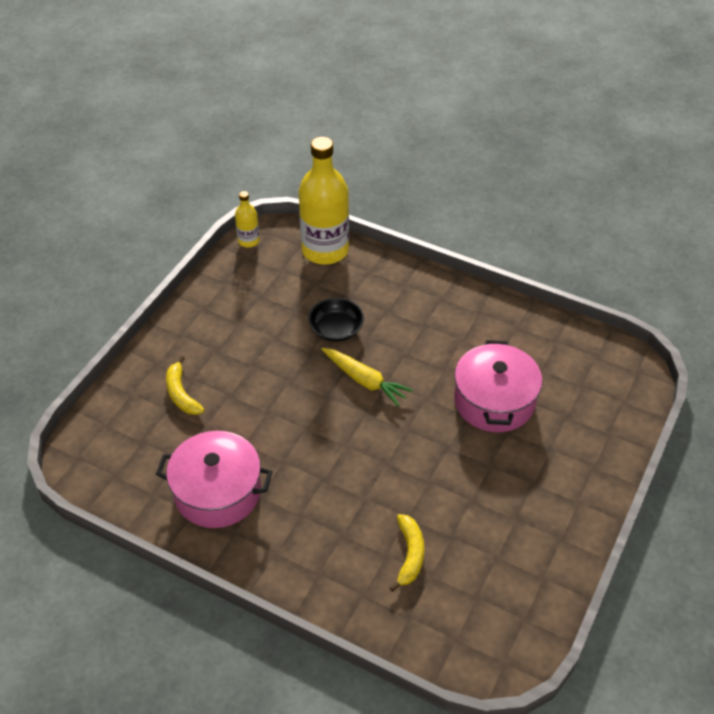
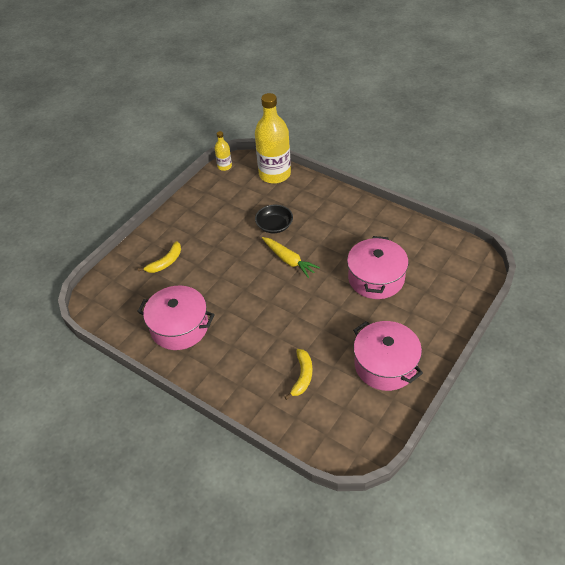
camera: 10 degrees right, 0 degrees up
yellow banana [166,356,205,415] -> yellow banana turned 120 degrees counterclockwise [138,241,181,273]
none -> pink pot [353,321,423,391]

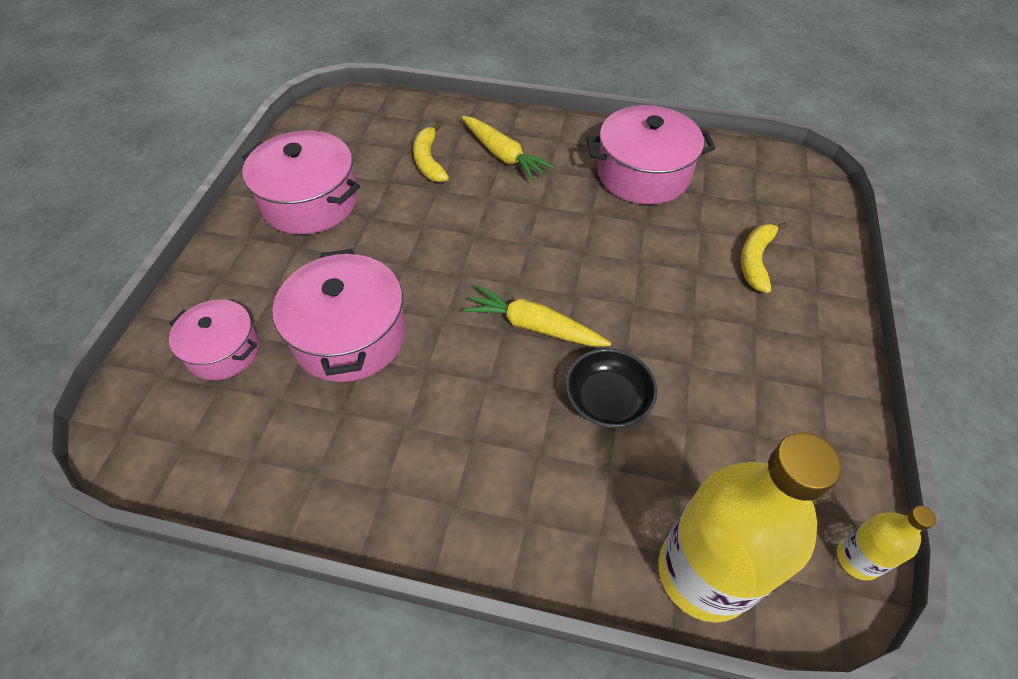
camera: 155 degrees right, 5 degrees up
none -> pink pot [169,300,259,380]
none -> yellow carrot [462,116,554,181]

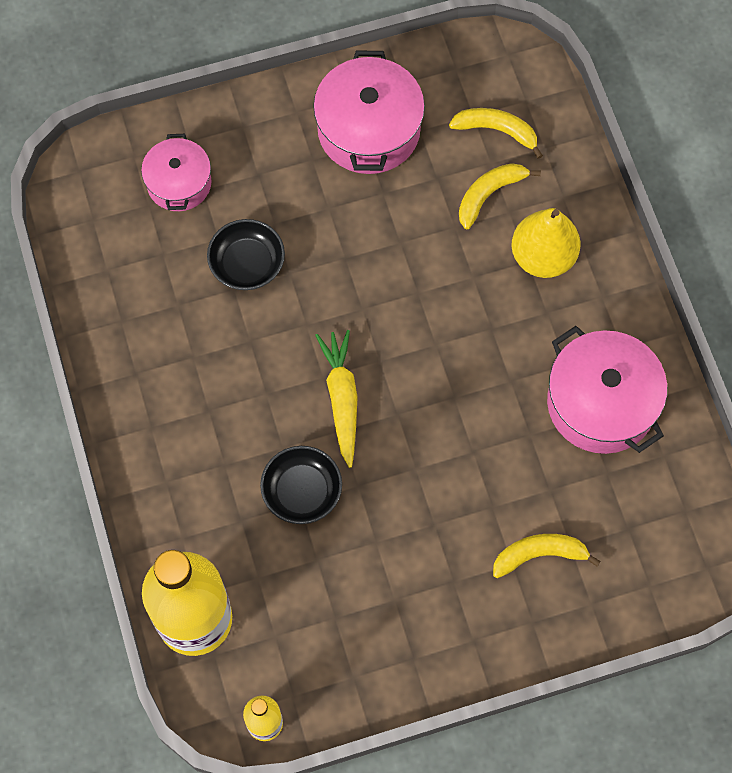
camera: 60 degrees right, 15 degrees up
pink pot [272,249,406,382] -> black bowl [207,219,285,290]
yellow carrot [462,116,554,181] -> yellow pear [512,208,580,278]
none -> yellow banana [449,108,543,159]

